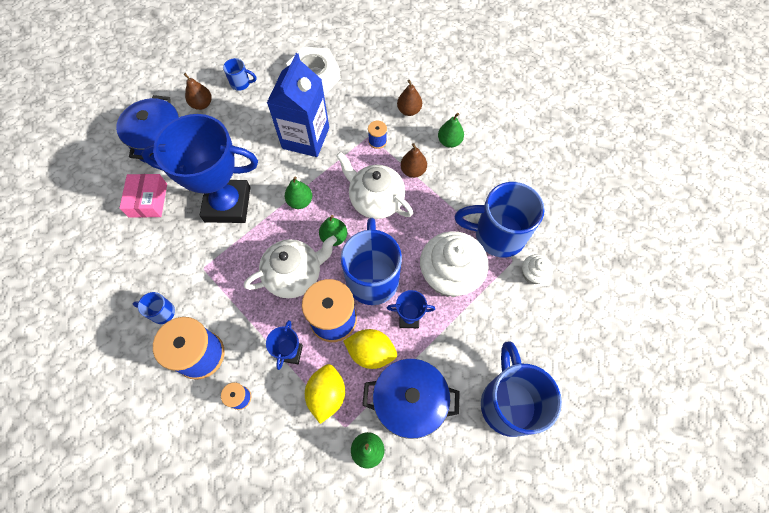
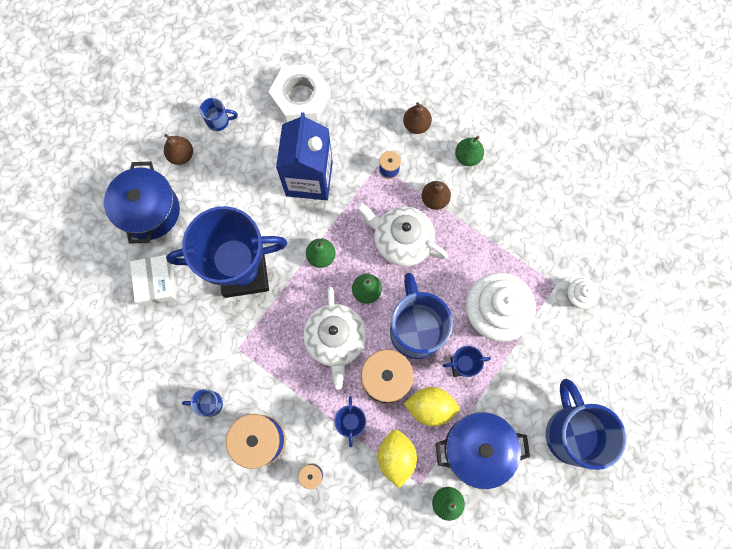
camera: 10 degrees left, 10 degrees up
pink box [120,174,167,218] -> white box [130,255,177,306]
white teapot [244,236,337,298] -> white teapot turned 120 degrees clockwise [304,287,366,390]
blue mug [455,182,544,258] -> none

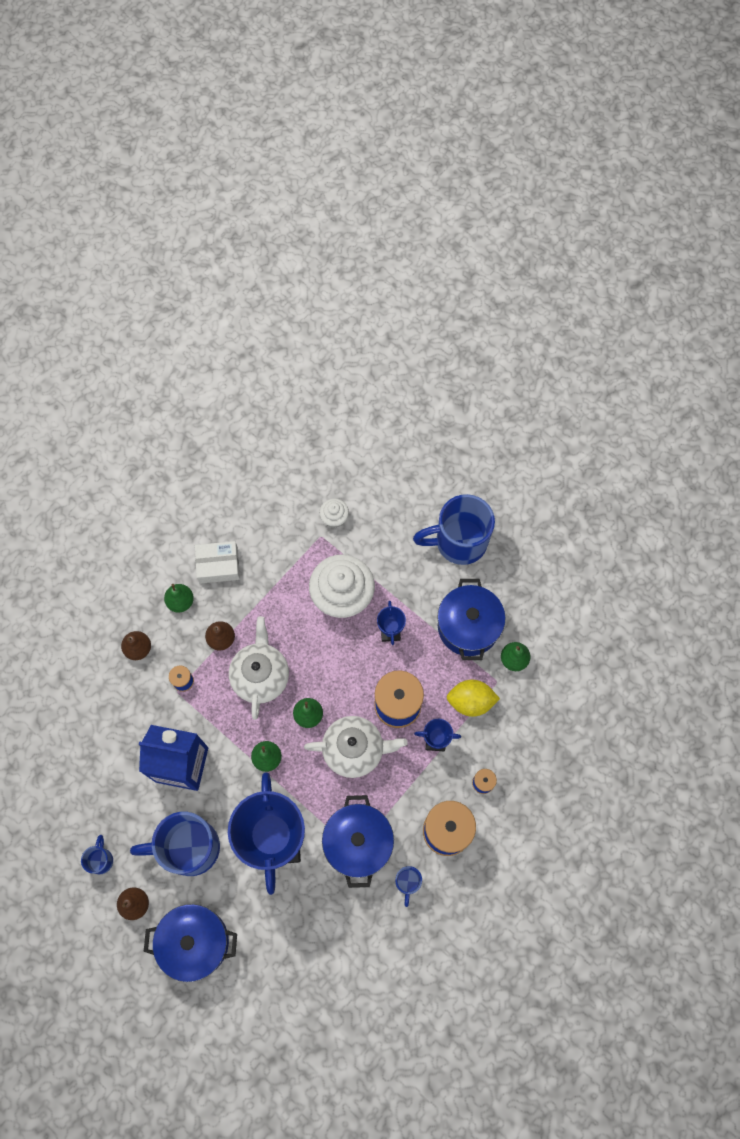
camera: 85 degrees left, 5 degrees down
white box [130,255,177,306] -> white box moved to [195,541,240,584]
white nut [268,64,331,122] -> none
white teapot [357,203,448,266] -> white teapot turned 150 degrees clockwise [229,616,289,720]
blue mug [390,273,453,359] -> blue mug moved to [130,812,220,876]
yellow lemon [404,387,460,426] -> none
none -> blue pot [322,795,394,888]

